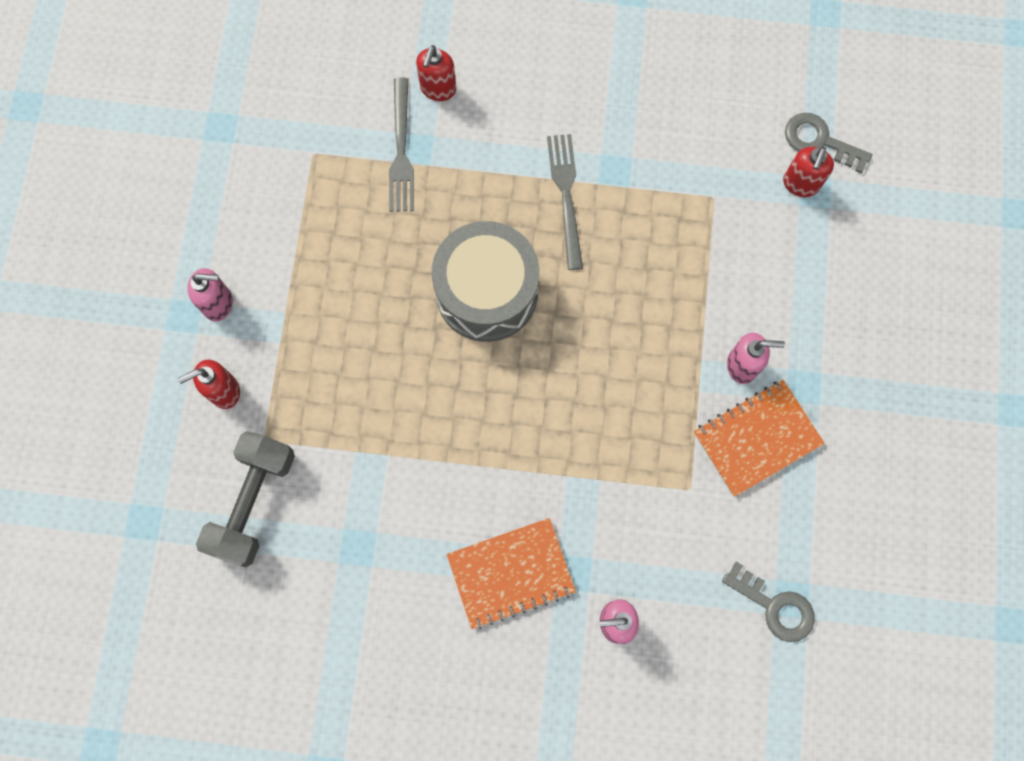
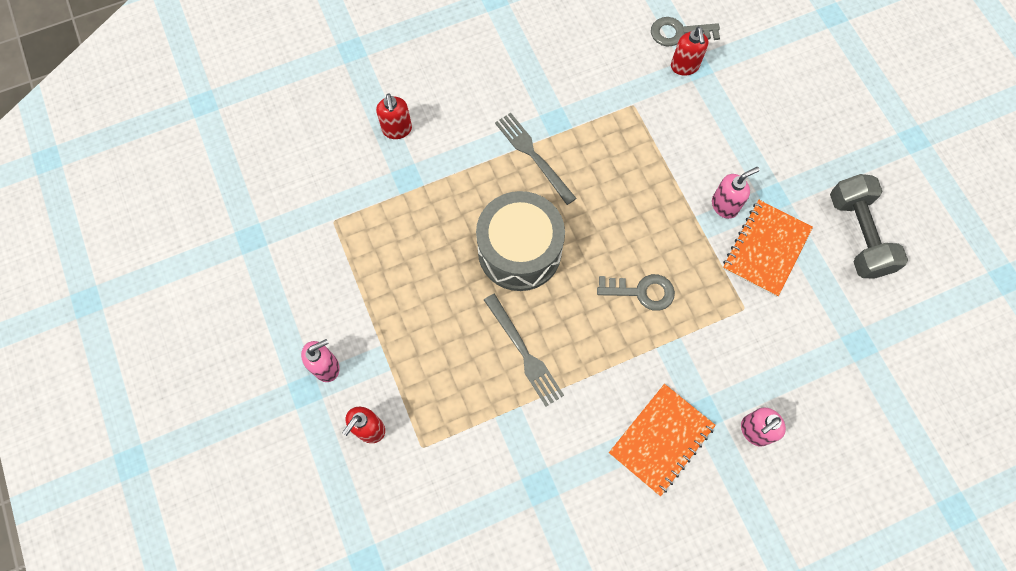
camera: 30 degrees left, 5 degrees down
grey dumbbell [196,431,295,567] -> grey dumbbell moved to [830,174,908,278]
grey fork [389,78,414,212] -> grey fork moved to [484,294,564,406]
grey key [722,561,815,642] -> grey key moved to [597,274,675,311]

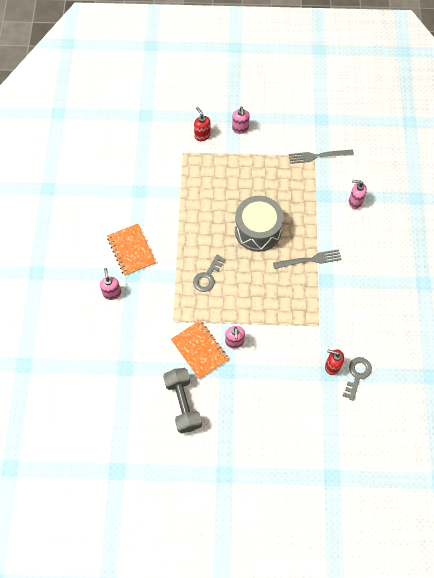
camera: 115 degrees right, 5 degrees down
red soap dispenser [376,94,412,139] -> pink soap dispenser [349,180,367,209]
grey fork [484,294,564,406] -> grey fork moved to [289,149,354,164]
grey dumbbell [830,174,908,278] -> grey dumbbell turned 60 degrees clockwise [163,368,202,433]

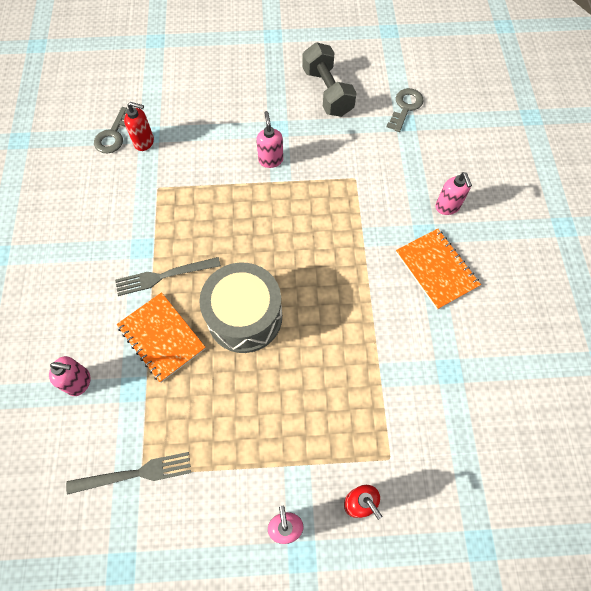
camera: 175 degrees right, 0 degrees up
orange notebook [171,320,229,379] -> orange notebook moved to [116,292,206,382]
grey key [193,255,226,292] -> grey key moved to [387,88,424,132]

